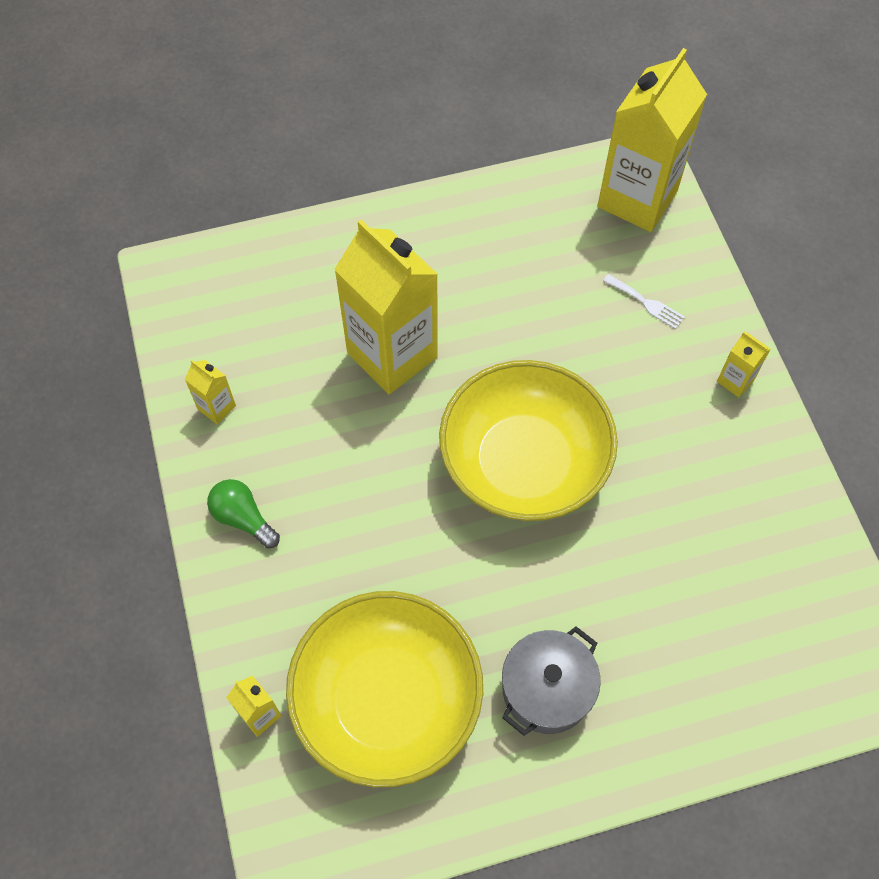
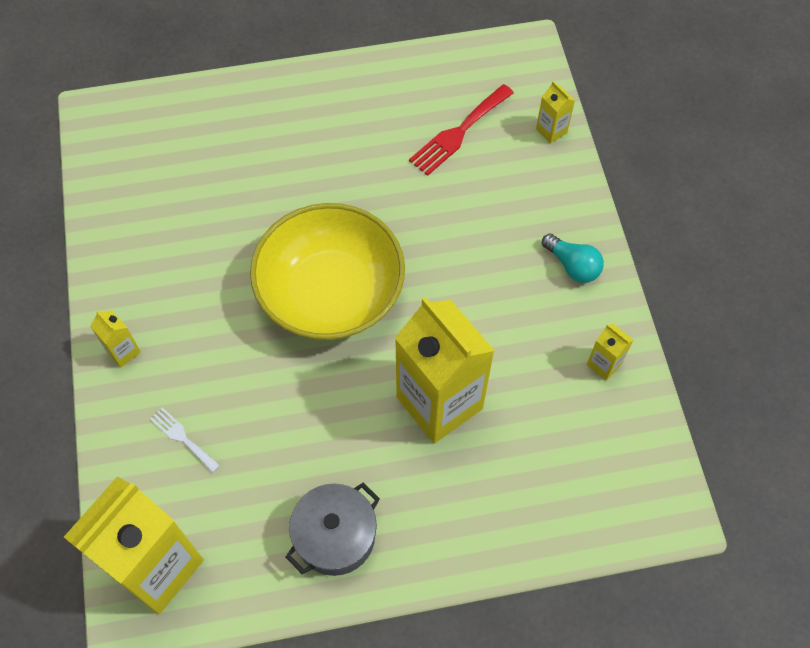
camera: 175 degrees left, 0 degrees up
green light bulb [207,479,280,548] -> turquoise light bulb [542,233,604,283]
yellow bowl [286,591,483,787] -> red fork [409,84,514,176]
grey pot [502,626,601,736] -> grey pot moved to [286,482,380,576]

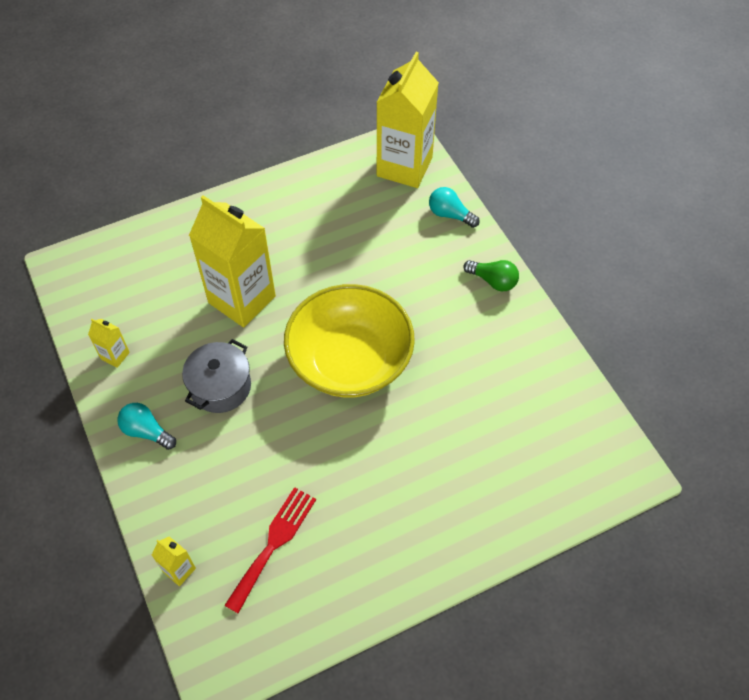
camera: 165 degrees right, 5 degrees down
yellow carton [90,310,141,368] -> green light bulb [463,260,519,291]
white fork [150,407,220,473] -> none
grey pot [286,482,380,576] -> grey pot moved to [182,339,251,413]
none -> turquoise light bulb [429,187,480,228]

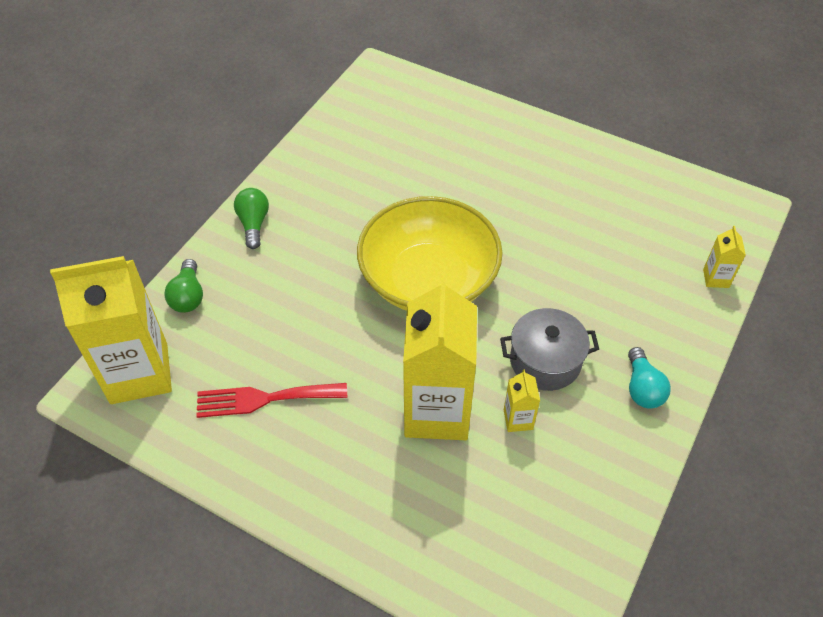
camera: 125 degrees left, 5 degrees down
yellow carton [88,319,130,368] -> yellow carton moved to [504,369,540,432]
red fork [224,487,316,613] -> red fork moved to [196,383,347,418]
turquoise light bulb [429,187,480,228] -> green light bulb [164,259,203,313]

